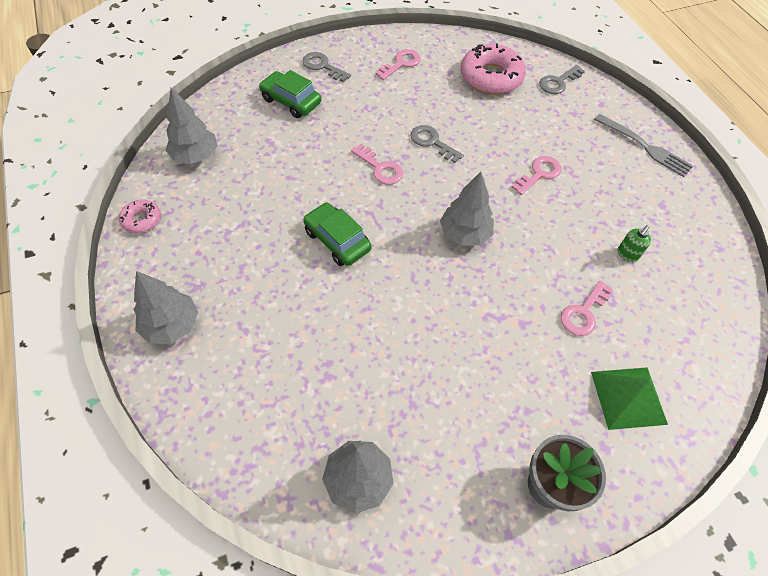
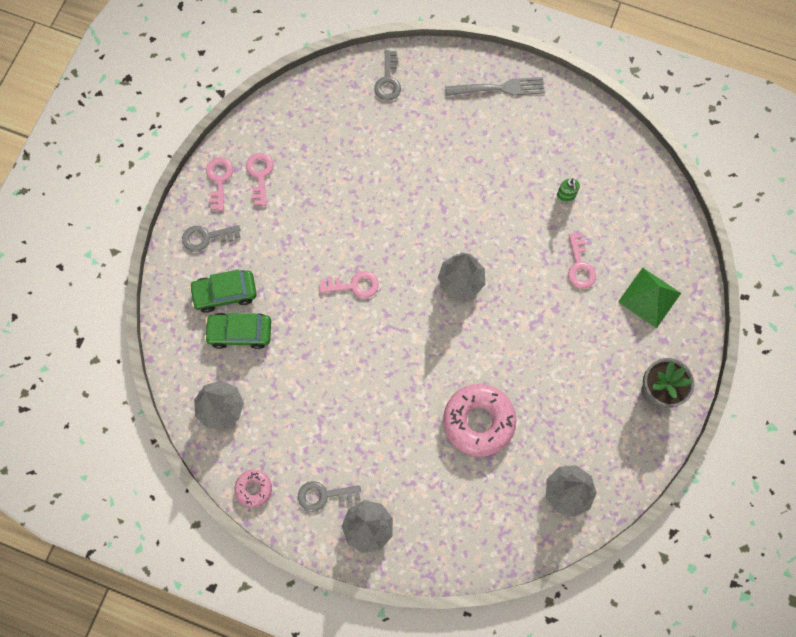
camera: 45 degrees left, 15 degrees up
green car [303,202,372,266] -> green car moved to [204,313,271,349]
grey key [410,125,464,163] -> grey key moved to [298,481,361,512]
pink donut [461,43,526,94] -> pink donut moved to [443,384,517,457]
pink key [512,156,562,195] -> pink key moved to [206,157,233,211]

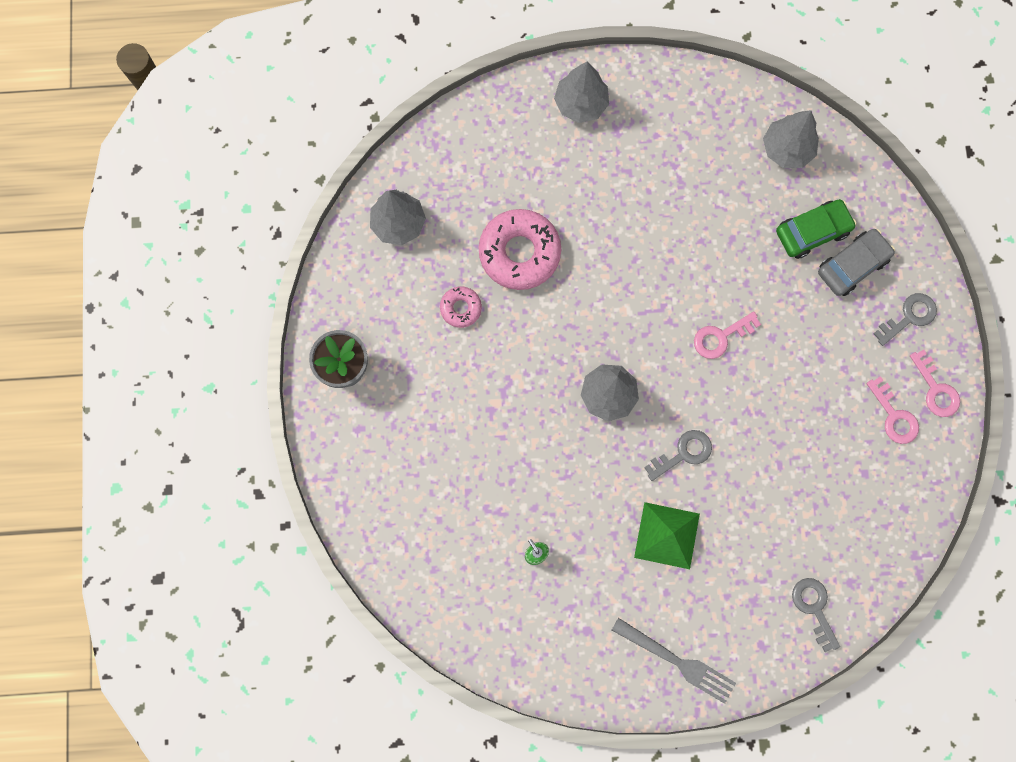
camera: 155 degrees right, 5 degrees up
green car [189,270,257,313] -> grey car [818,229,895,296]
pink donut [234,470,272,507] -> pink donut moved to [440,287,482,328]
grey key [298,481,361,512] -> grey key moved to [644,430,712,481]
grey fork [445,77,545,96] -> grey fork turned 120 degrees counterclockwise [612,618,736,704]
pink key [568,233,596,289] -> none
green pyramid [618,268,681,329] -> green pyramid moved to [634,502,700,569]

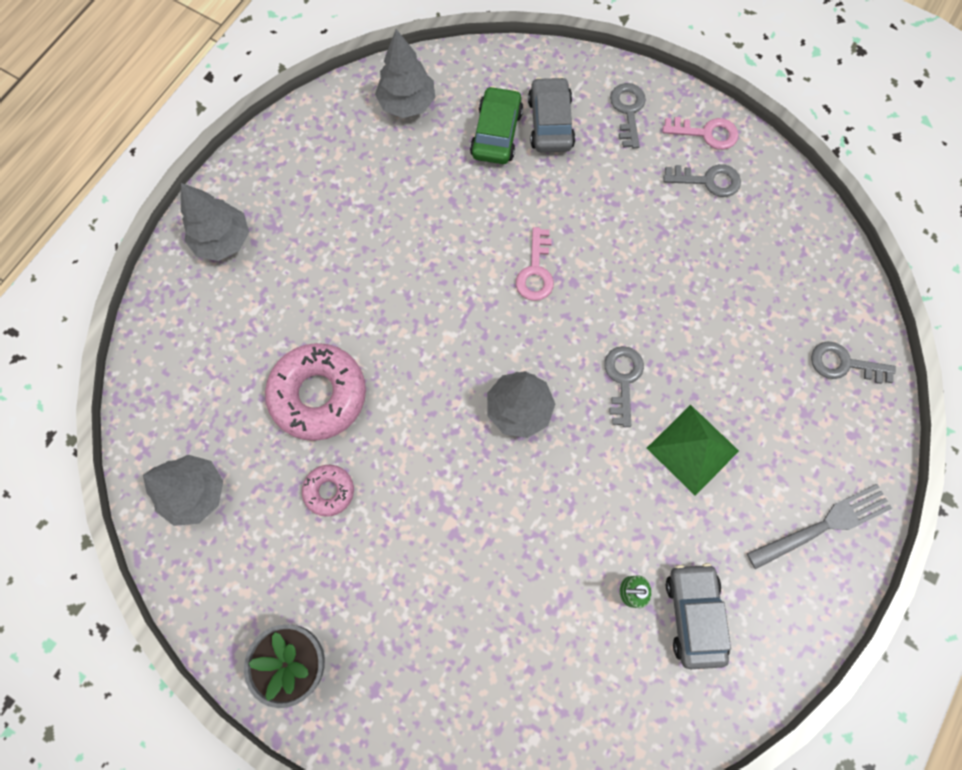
camera: 55 degrees left, 5 degrees down
pink key [866,376,919,444] -> grey key [663,164,741,197]
none -> grey car [666,563,731,669]

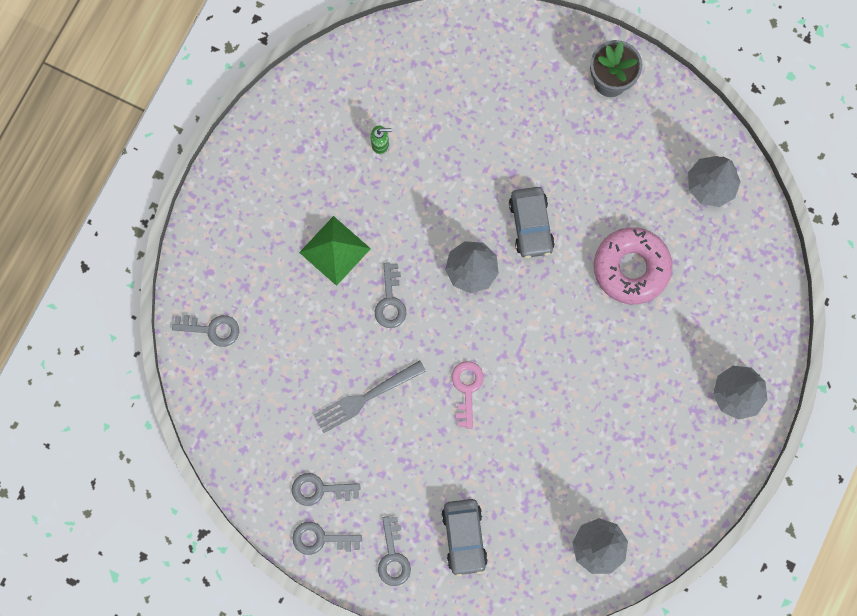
camera: 175 degrees right, 5 degrees up
pink donut [302,465,354,517] -> none
green car [470,86,523,164] -> none
pink key [662,117,739,150] -> grey key [292,522,362,555]
grey car [666,563,731,669] -> grey car moved to [509,187,555,258]
grey fork [747,484,892,569] -> grey fork moved to [314,360,426,433]

